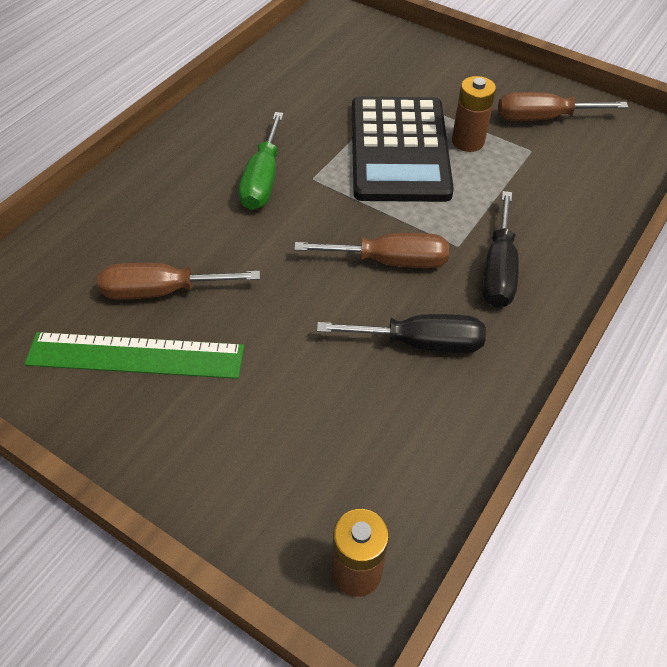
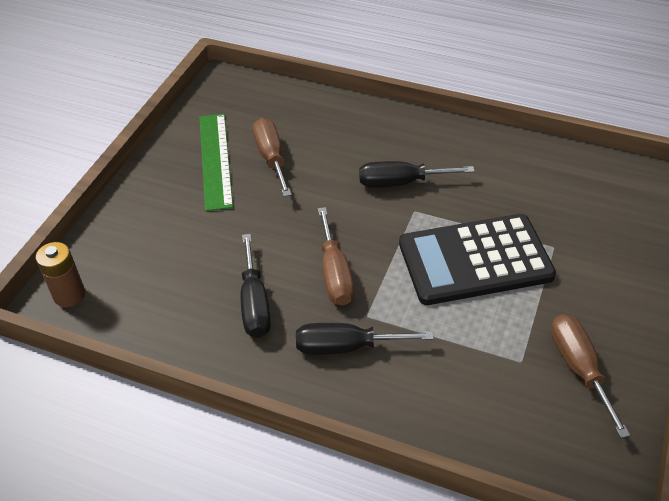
camera: 80 degrees right, 5 degrees down
green screwdriver [239,112,284,210] -> black screwdriver [359,161,475,188]
brown battery [452,76,496,152] -> none

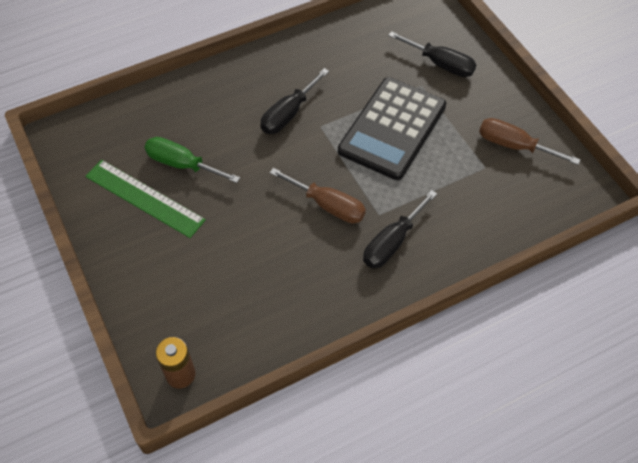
camera: 50 degrees left, 10 degrees up
black screwdriver [241,234,271,338] -> black screwdriver moved to [388,31,476,77]
brown screwdriver [253,118,292,197] -> green screwdriver [145,137,240,183]

